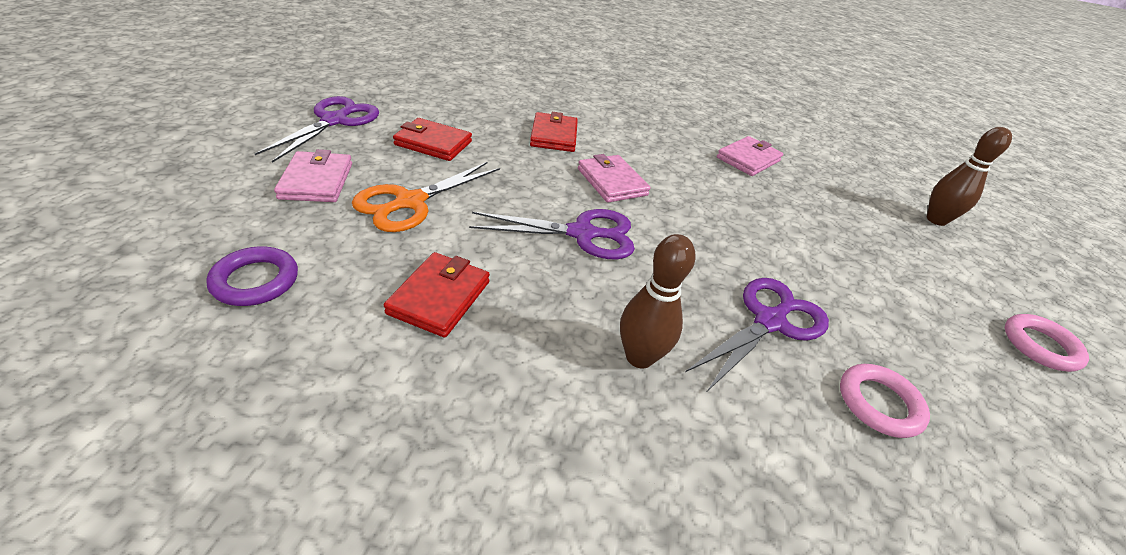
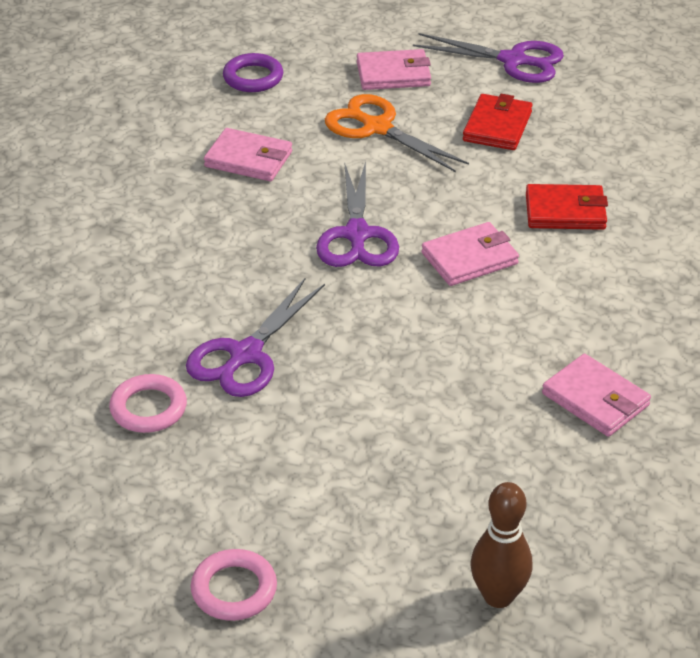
camera: 95 degrees right, 0 degrees up
red wallet [384,252,490,338] -> pink wallet [204,128,292,181]
brown bowling pin [620,234,696,369] -> none
purple scissors [685,278,829,391] -> purple scissors turned 75 degrees clockwise [186,278,325,397]

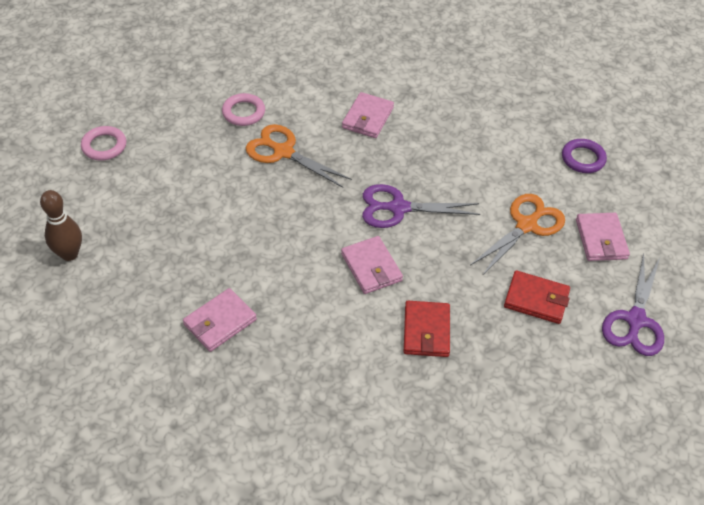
camera: 90 degrees right, 10 degrees up
purple scissors [186,278,325,397] -> orange scissors [246,124,352,188]
pink wallet [204,128,292,181] -> pink wallet moved to [342,92,394,138]

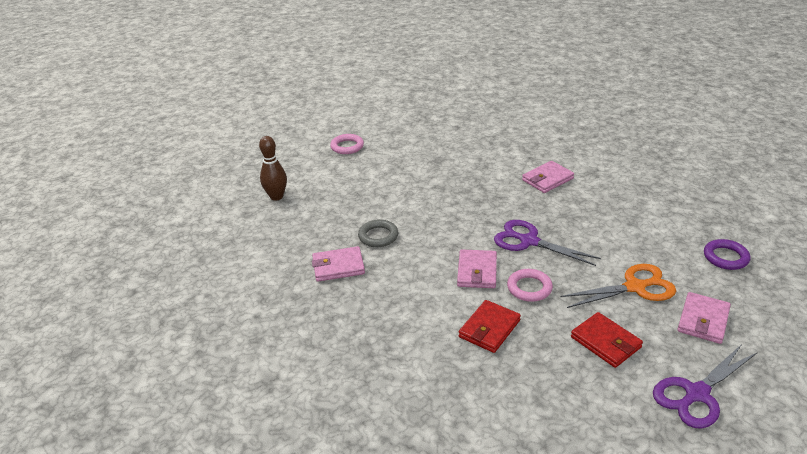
camera: 35 degrees right, 15 degrees down
pink ring [222,93,265,126] -> pink ring moved to [507,269,553,302]
orange scissors [246,124,352,188] -> none
none -> grey ring [358,219,398,247]

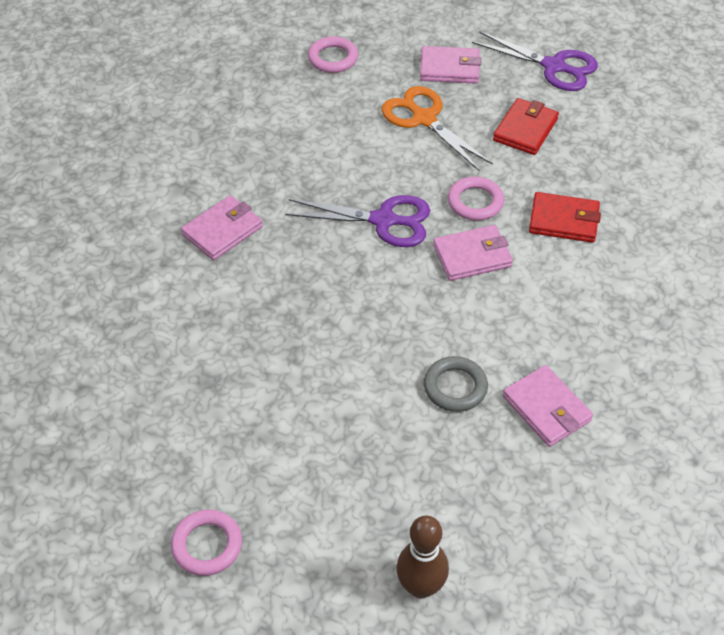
camera: 115 degrees left, 15 degrees up
purple scissors [494,220,601,266] -> purple scissors turned 90 degrees counterclockwise [285,195,430,247]
pink wallet [522,161,574,193] -> pink wallet turned 75 degrees counterclockwise [181,195,263,260]
purple ring [704,239,750,270] -> pink ring [308,36,358,73]

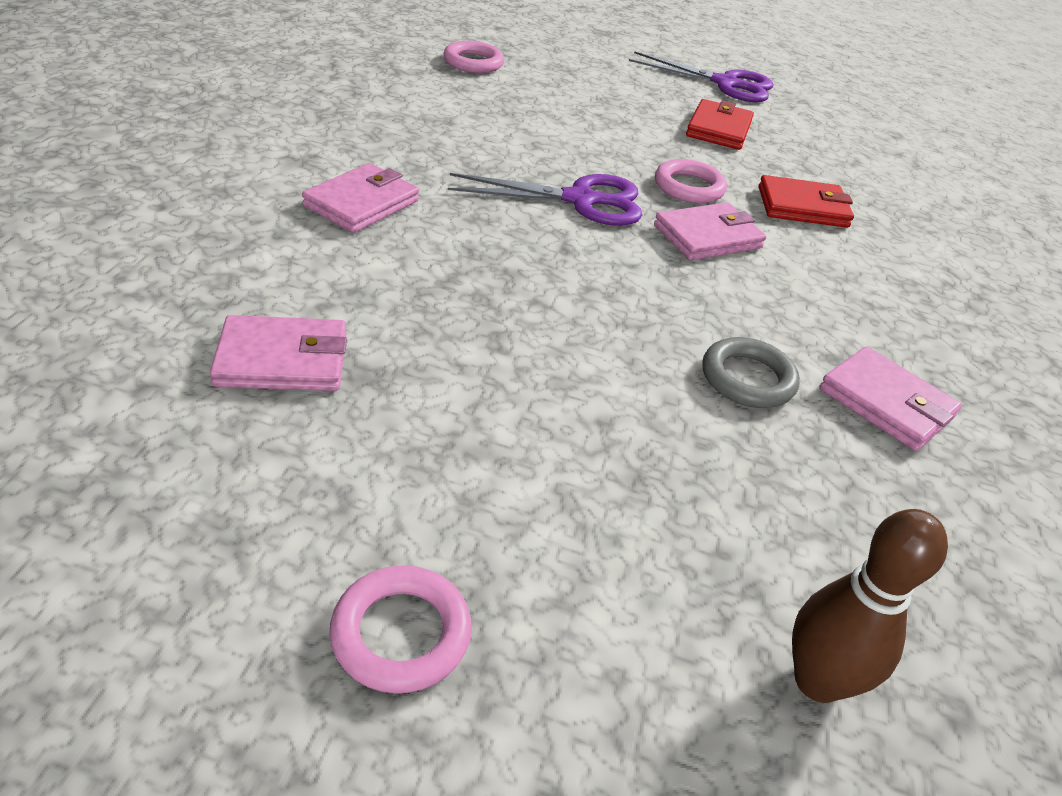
camera: 15 degrees left, 10 degrees down
orange scissors [381,86,493,171] -> none
pink wallet [420,46,481,84] -> pink wallet moved to [210,315,347,391]

